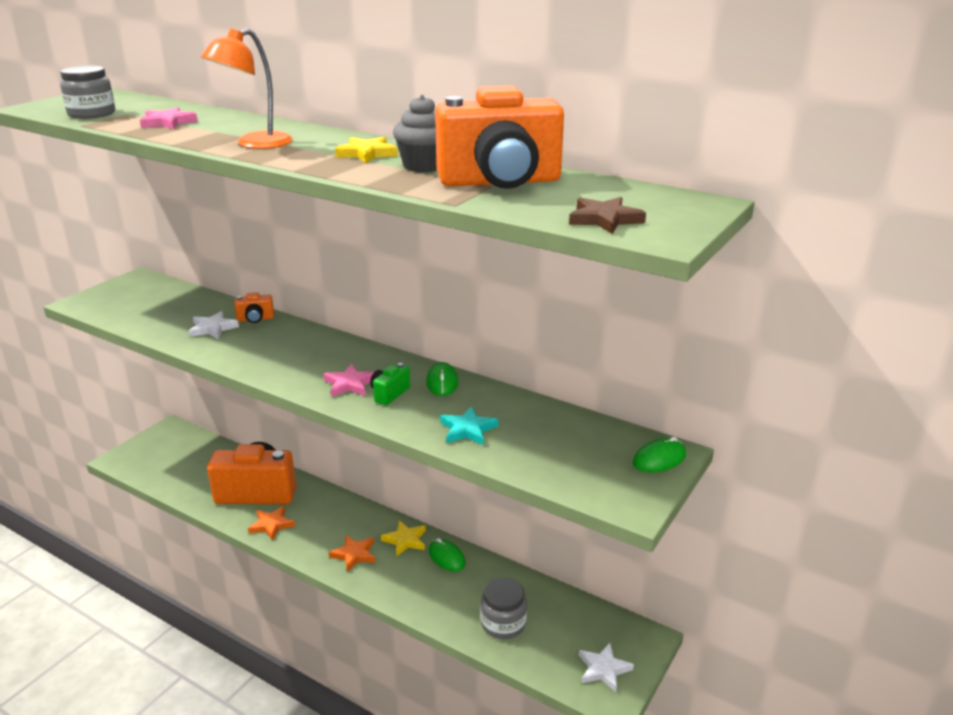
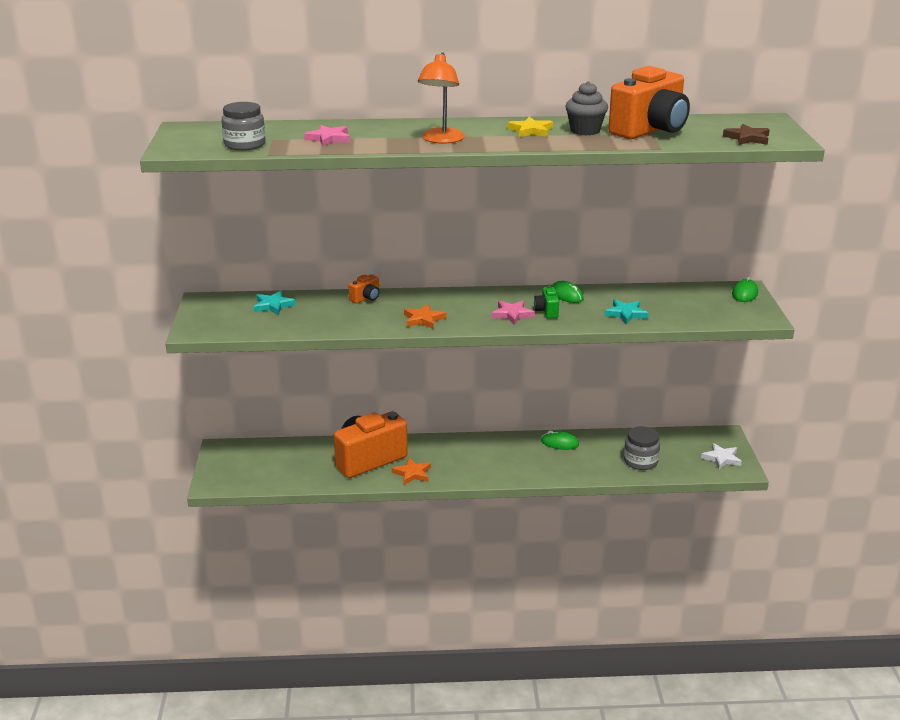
camera: 35 degrees left, 0 degrees up
white star [189,311,239,339] -> none
orange star [329,535,376,572] -> orange star moved to [404,304,446,329]
yellow star [381,520,426,557] -> none
none -> turquoise star [254,291,296,315]

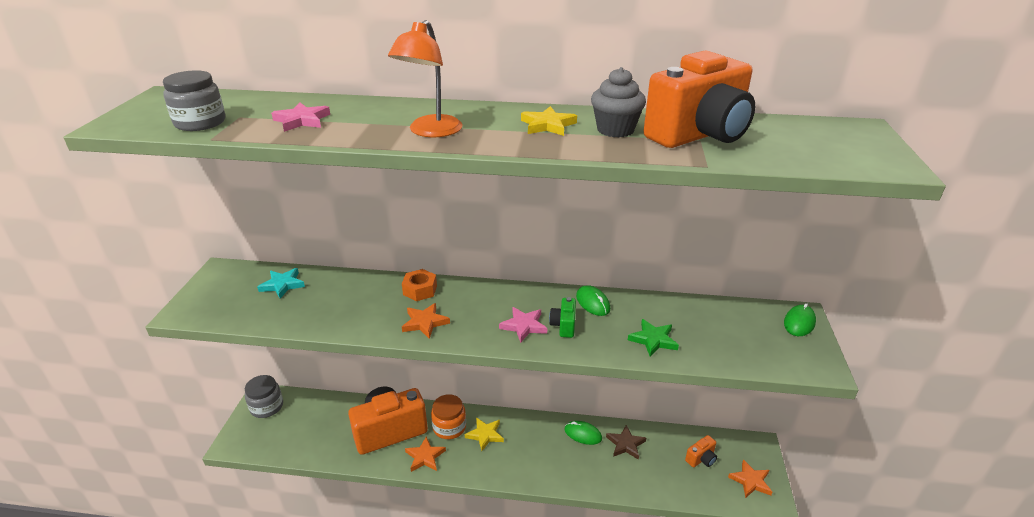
camera: 10 degrees right, 5 degrees up
orange camera [348,274,380,304] -> orange camera moved to [685,435,717,468]
turquoise star [605,299,649,324] -> green star [628,319,679,357]
grey jar [624,426,660,470] -> grey jar moved to [245,375,283,418]
white star [701,443,742,469] -> orange star [728,459,772,498]
brown star [723,124,770,145] -> brown star moved to [606,425,646,460]
none -> orange nut [402,269,437,301]
none -> orange jar [431,394,466,439]
none -> yellow star [465,417,504,451]

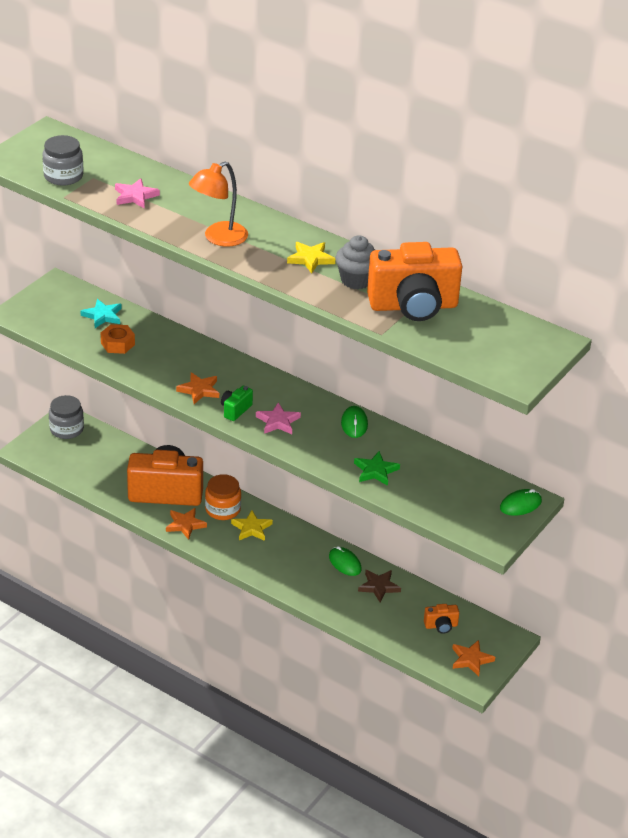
camera: 25 degrees right, 5 degrees up
orange nut [402,269,437,301] -> orange nut moved to [101,324,135,354]
green camera [549,297,576,338] -> green camera moved to [221,386,253,421]

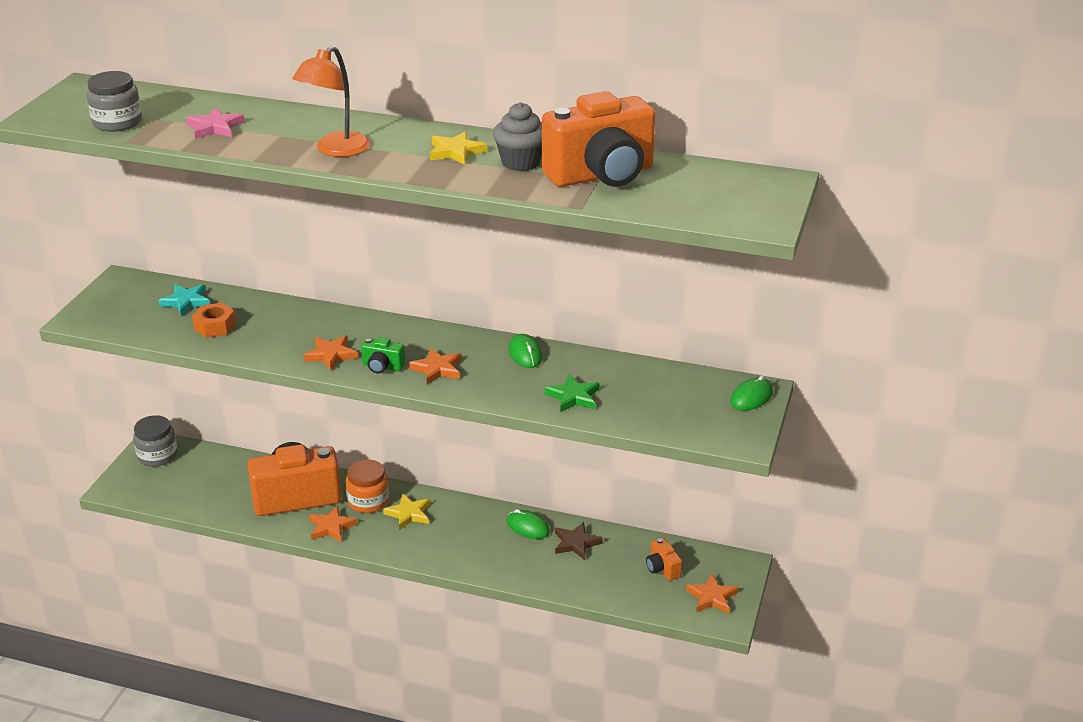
camera: 15 degrees left, 5 degrees down
green camera [221,386,253,421] -> green camera turned 90 degrees counterclockwise [361,337,405,374]
pink star [256,402,301,434] -> orange star [409,348,461,385]
orange camera [424,604,459,634] -> orange camera turned 90 degrees clockwise [646,538,682,581]

